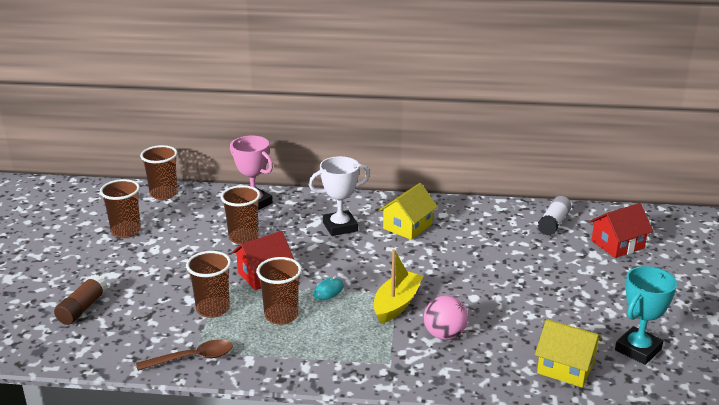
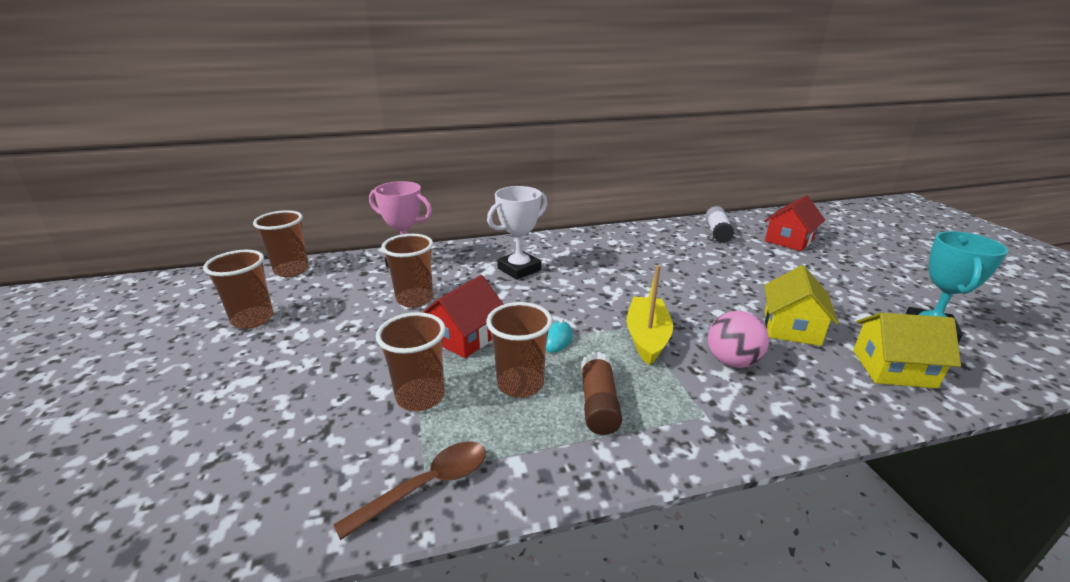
camera: 20 degrees left, 0 degrees up
brown glue stick [54,274,108,325] -> brown glue stick moved to [581,352,622,435]
yellow house [378,183,438,240] -> yellow house moved to [764,265,839,346]

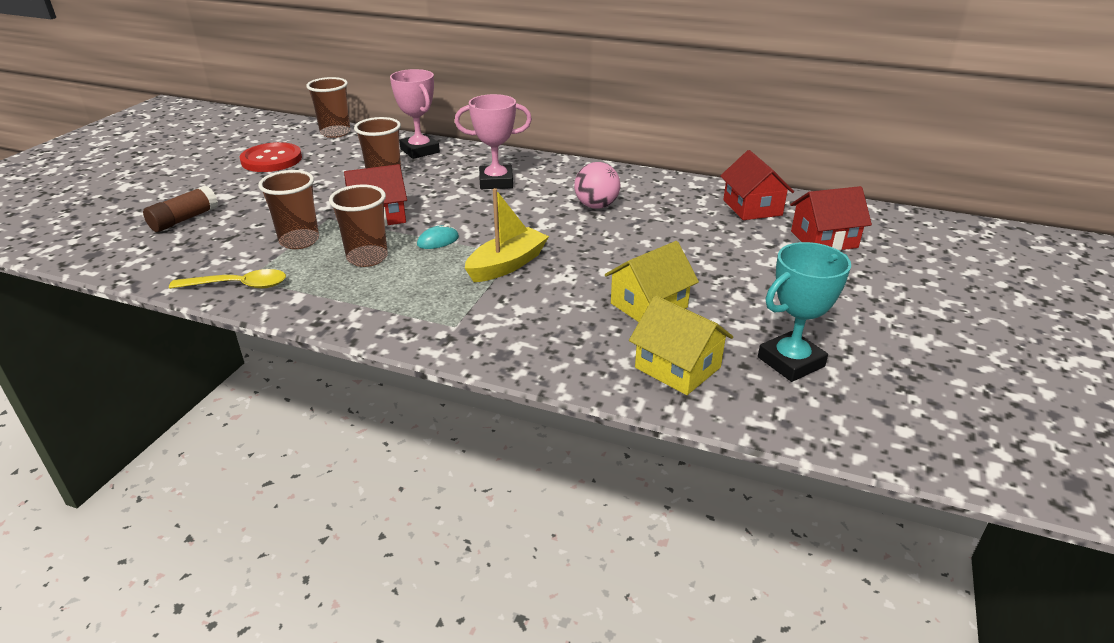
camera: 35 degrees right, 5 degrees up
brown cup [203,250,274,329] -> red button [240,142,302,172]
brown spoon [333,442,486,540] -> yellow spoon [169,269,286,289]
white trophy [487,186,548,280] -> pink trophy [455,94,532,189]
brown glue stick [581,352,622,435] -> brown glue stick moved to [143,185,218,232]
white glue stick [706,206,734,243] -> red house [720,150,794,220]
pink ball [708,311,769,368] -> pink ball moved to [574,162,620,209]

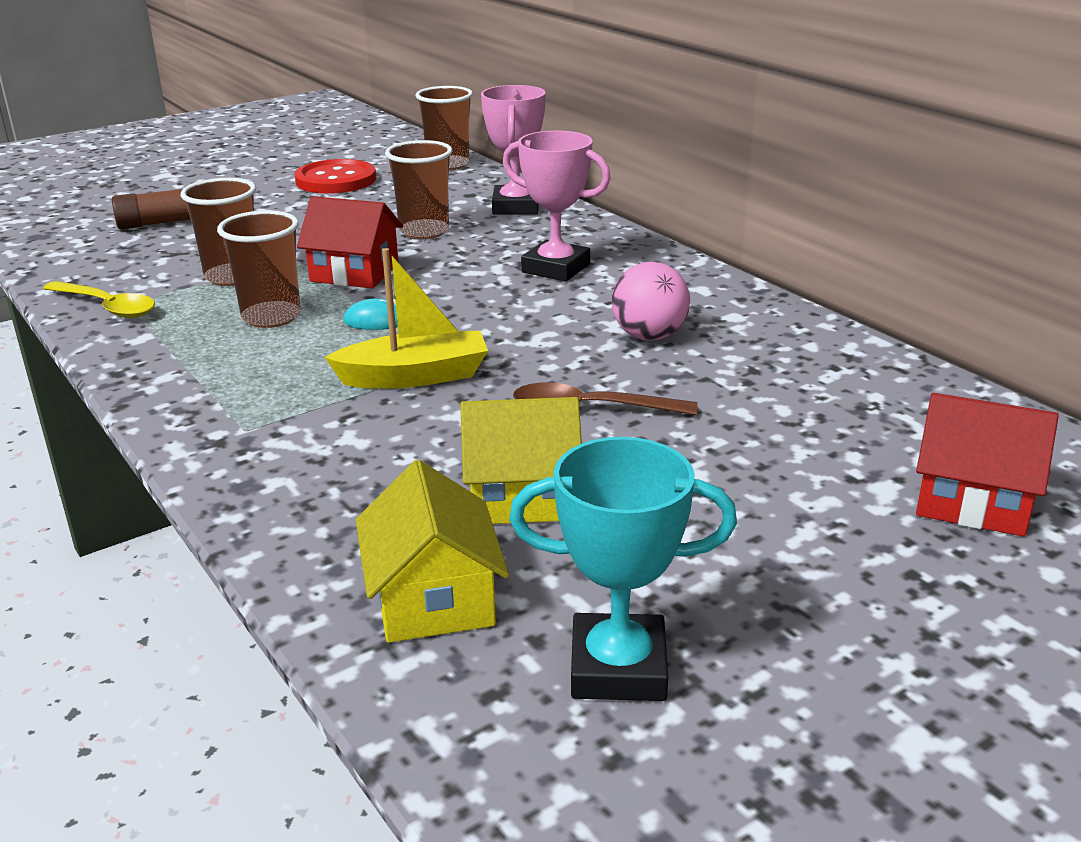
camera: 35 degrees right, 5 degrees down
red house [720,150,794,220] -> none
none -> brown spoon [513,382,698,415]

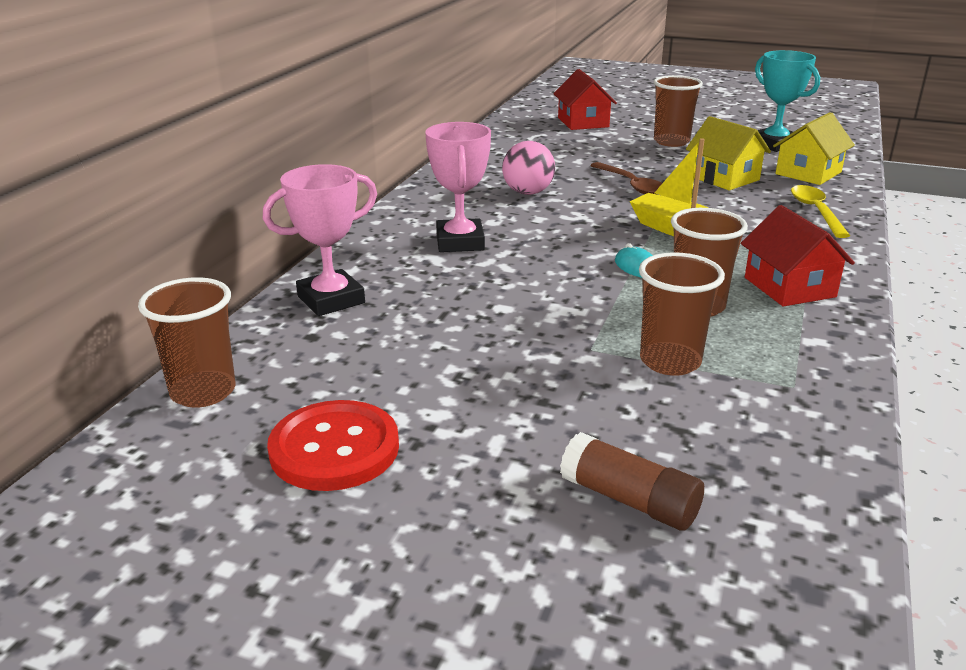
camera: 125 degrees left, 0 degrees up
yellow spoon [43,281,155,318] -> yellow spoon moved to [791,185,850,238]
red house [297,196,403,288] -> red house moved to [741,205,855,307]
brown cup [385,140,453,239] -> brown cup moved to [653,75,703,147]

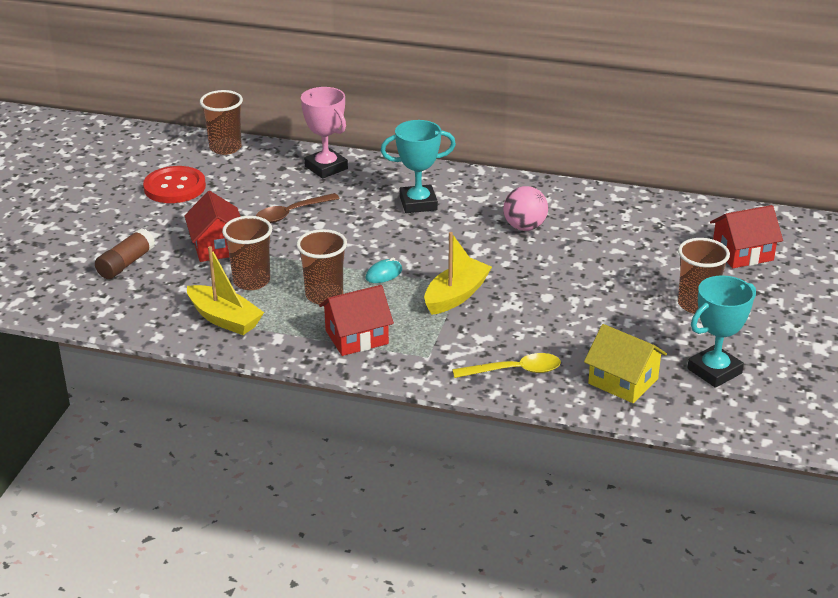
camera: 85 degrees right, 5 degrees up
pink trophy [425,122,491,252] -> turquoise trophy [381,120,456,213]
brown spoon [590,162,662,195] -> brown spoon moved to [256,193,340,223]
yellow house [686,116,771,190] -> none
none -> red house [185,191,241,262]
none -> yellow boat [187,246,264,335]

